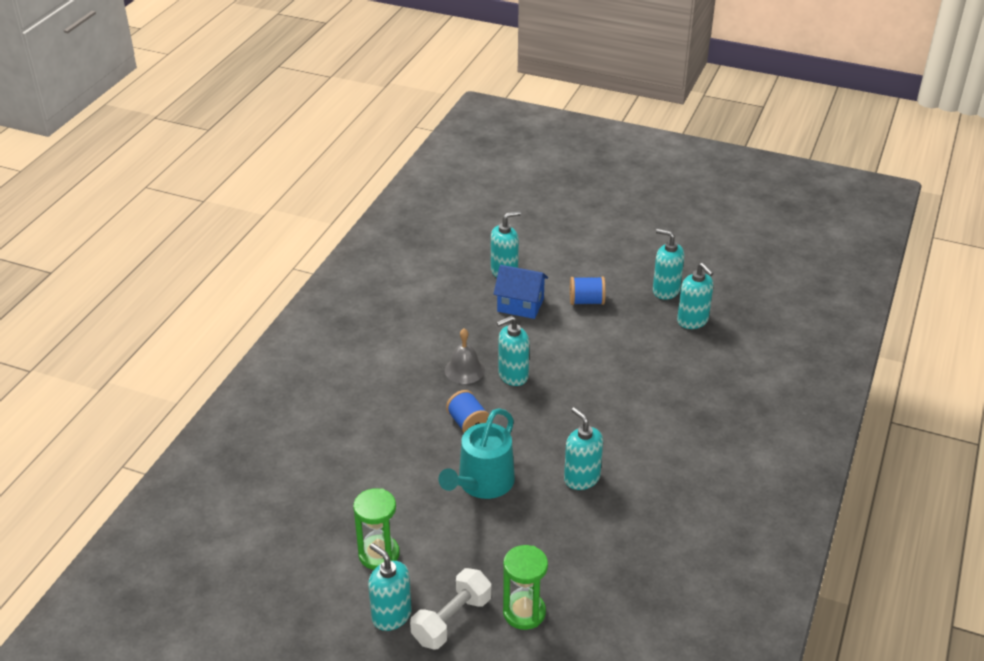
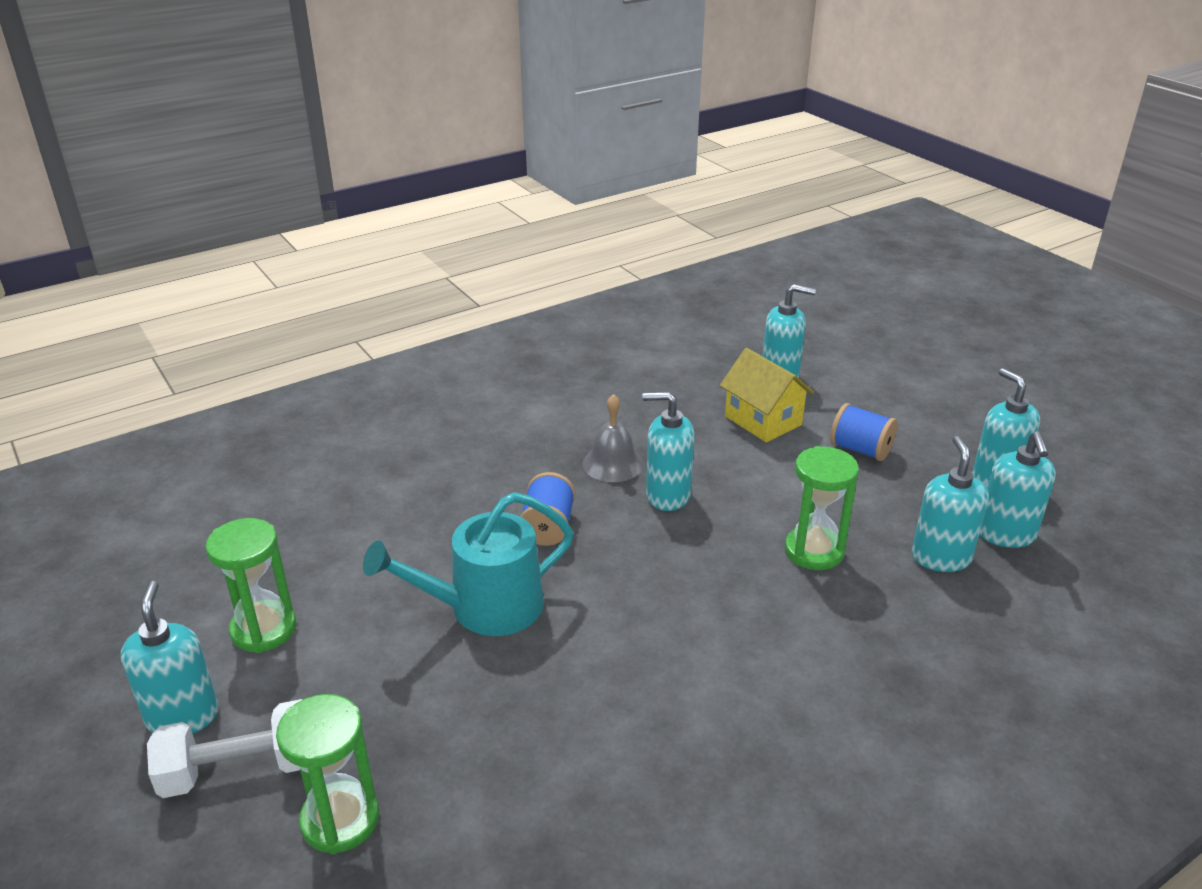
camera: 35 degrees right, 5 degrees down
blue house [494,265,548,319] -> yellow house [720,348,814,442]
turquoise soap dispenser [564,407,603,490] -> turquoise soap dispenser moved to [912,436,989,572]
none -> green hourglass [785,446,859,570]

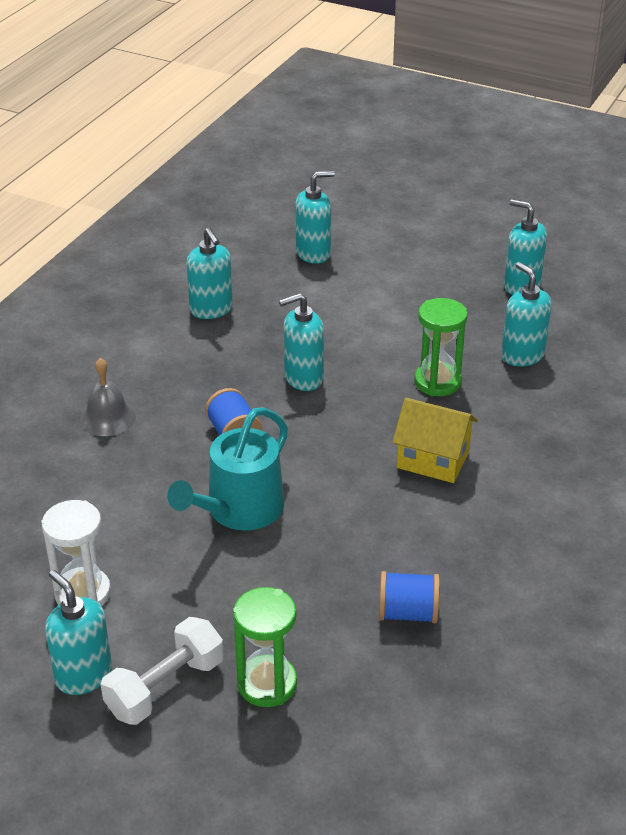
camera: 30 degrees left, 5 degrees up
green hourglass [206,518,296,653] -> white hourglass [42,500,111,606]
grey bell [583,394,643,482] -> grey bell moved to [80,358,136,436]
yellow house [720,348,814,442] -> yellow house moved to [392,398,478,483]
blue spool [830,403,898,461] -> blue spool moved to [379,571,440,623]
turquoise soap dispenser [980,431,1056,548] -> turquoise soap dispenser moved to [186,228,233,319]

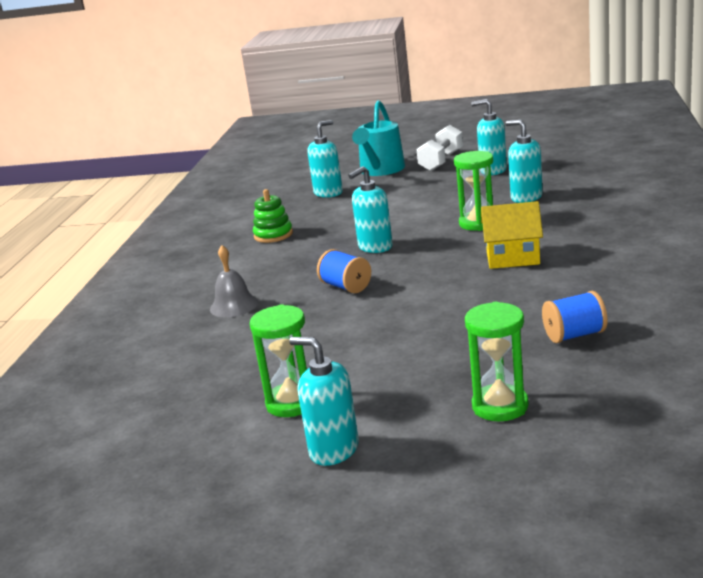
camera: 15 degrees left, 15 degrees down
white hourglass [42,500,111,606] -> green hourglass [250,304,307,417]
white dumbbell [101,617,224,725] -> white dumbbell moved to [416,125,463,171]
turquoise watering can [167,407,288,531] -> turquoise watering can moved to [352,100,405,176]
turquoise soap dispenser [186,228,233,319] -> green stacking toy [253,189,293,243]

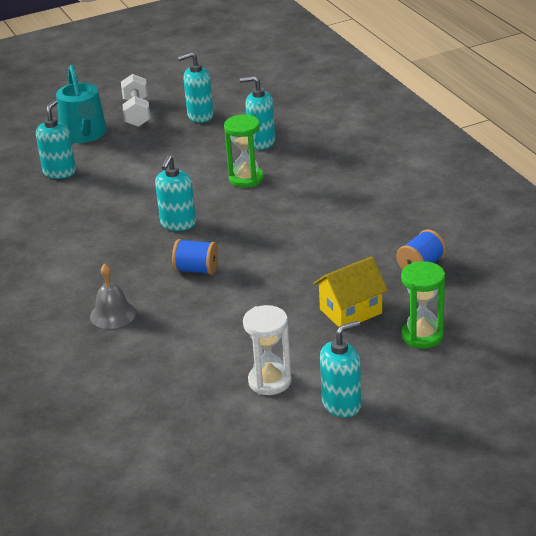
camera: 35 degrees left, 10 degrees up
green hourglass [250,304,307,417] -> white hourglass [243,305,292,395]
green stacking toy [253,189,293,243] -> none
turquoise soap dispenser [289,337,359,466] -> turquoise soap dispenser turned 150 degrees clockwise [320,320,361,418]
yellow house [481,201,543,269] -> yellow house moved to [313,256,388,327]

